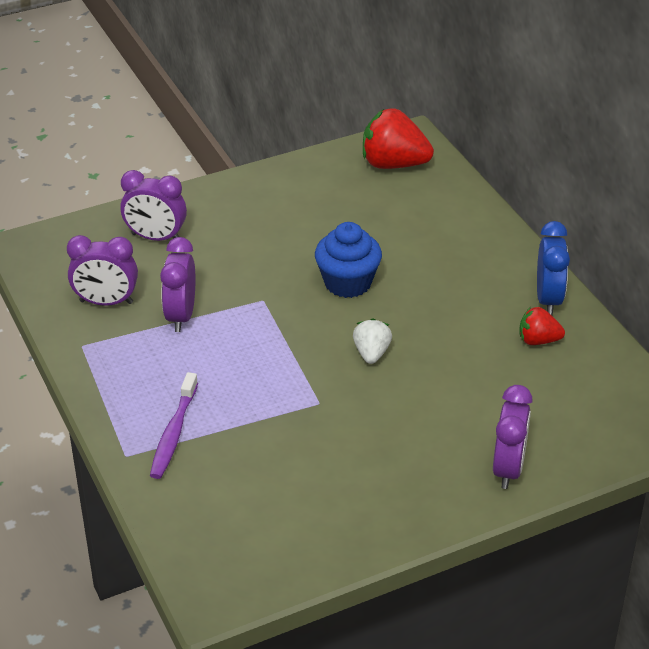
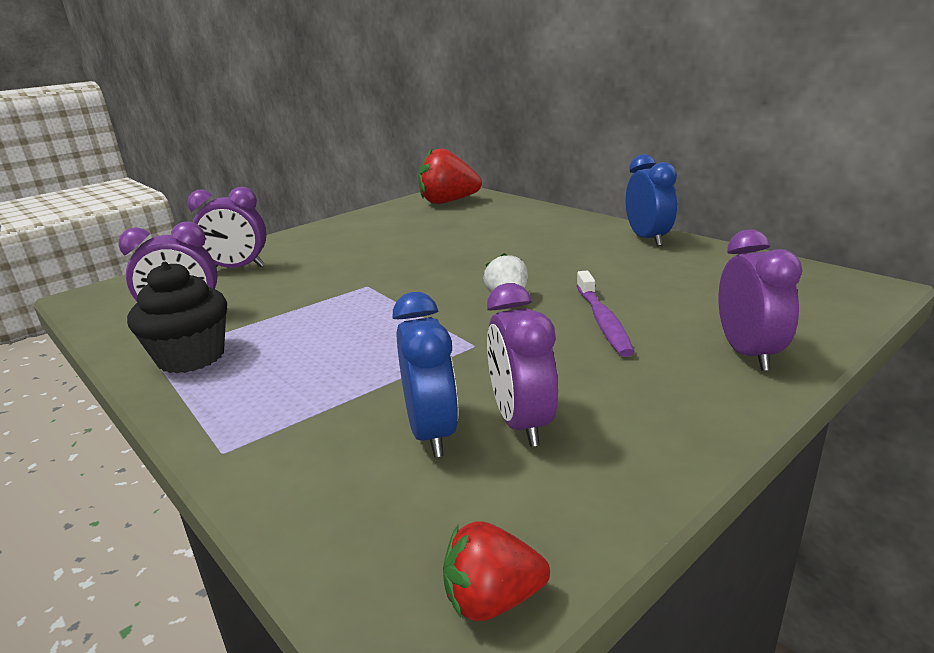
camera: 15 degrees left, 15 degrees down
purple toothbrush [150,372,198,479] -> purple toothbrush moved to [576,271,635,357]
purple clock [160,237,195,332] -> purple clock moved to [487,283,558,447]
blue cupcake [315,222,382,298] -> none
red strawberry [519,307,565,345] -> red strawberry moved to [443,521,550,621]
none -> black cupcake [127,262,227,374]
none -> blue clock [393,292,459,458]

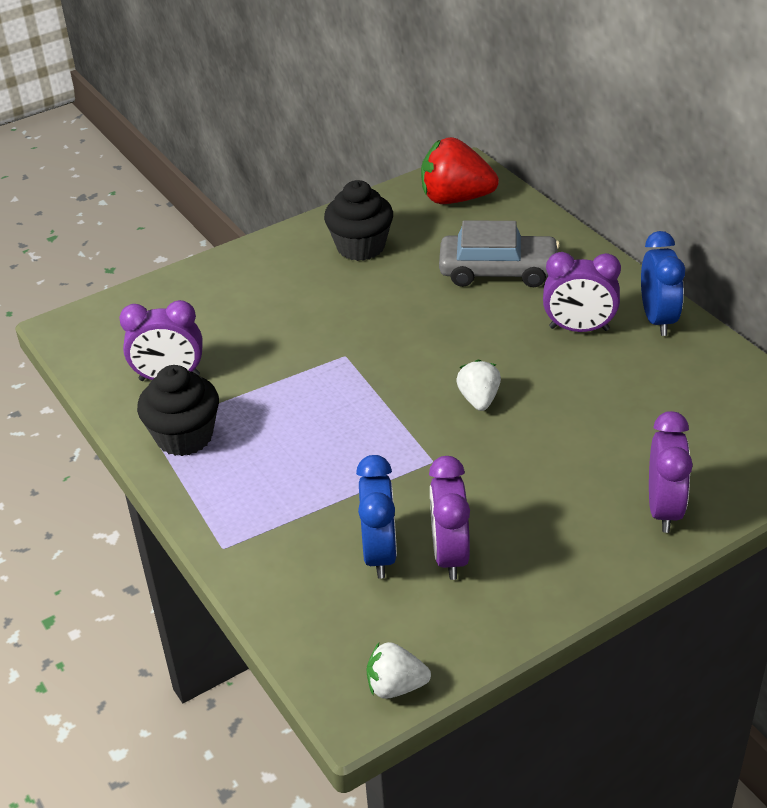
camera: 10 degrees right, 15 degrees up
purple clock [187,187,267,268] -> purple clock moved to [543,252,621,332]
red strawberry [443,521,550,621] -> white strawberry [367,642,431,699]
purple toothbrush [576,271,635,357] -> none
none -> black cupcake [324,180,393,261]
none -> grey car [439,220,560,287]

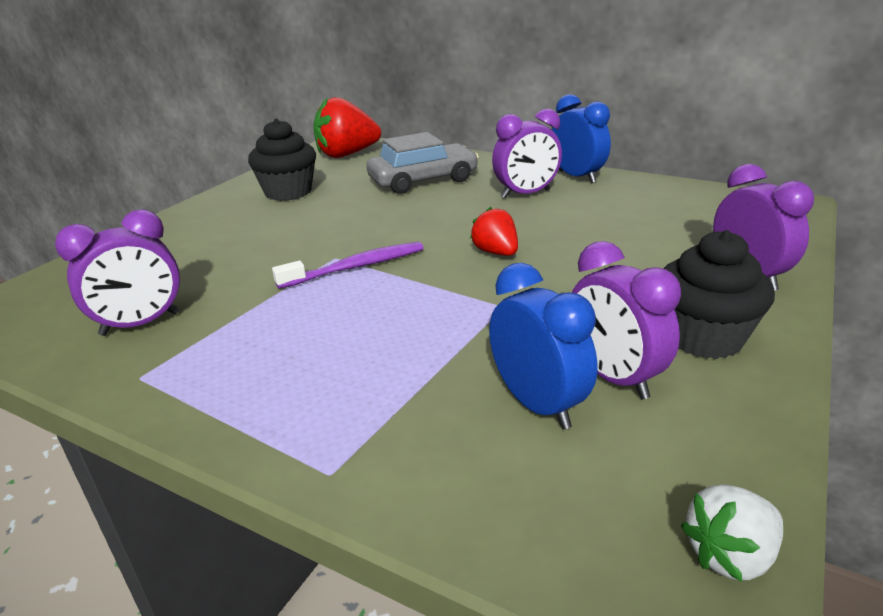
camera: 30 degrees left, 10 degrees down
black cupcake [137,365,219,456] -> black cupcake moved to [663,230,775,359]
white strawberry [456,360,501,411] -> red strawberry [470,207,518,256]
none -> purple toothbrush [272,242,423,289]

